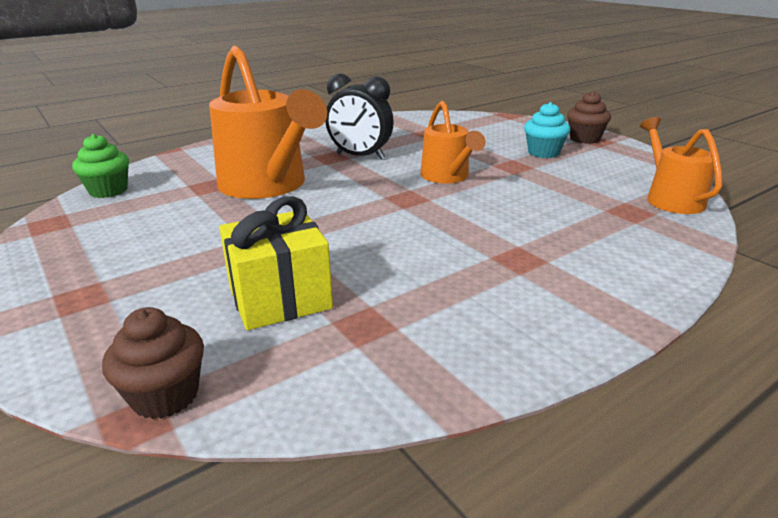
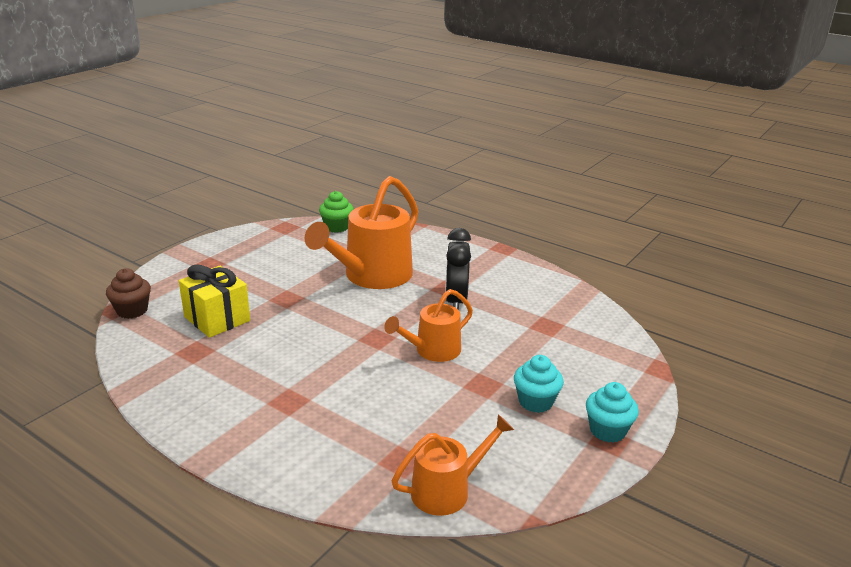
camera: 70 degrees right, 0 degrees up
brown cupcake [567,91,611,144] -> turquoise cupcake [586,382,639,443]

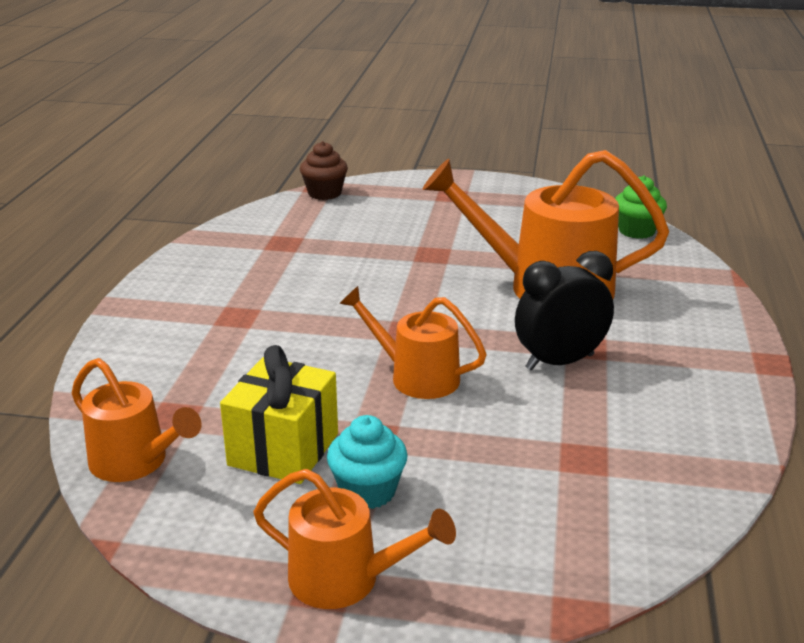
camera: 65 degrees right, 0 degrees up
yellow gift [179,265,250,338] -> yellow gift moved to [220,345,338,484]
turquoise cupcake [586,382,639,443] -> orange watering can [253,469,456,609]

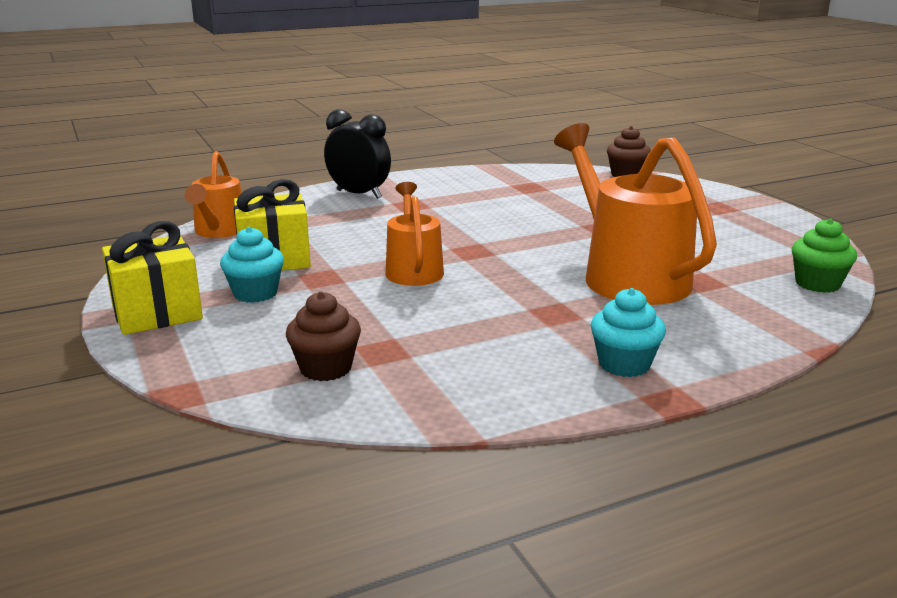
camera: 55 degrees right, 5 degrees down
orange watering can [253,469,456,609] -> yellow gift [102,221,203,335]
black clock [515,251,614,371] -> black clock moved to [324,109,391,199]
none -> brown cupcake [286,291,361,381]
none -> turquoise cupcake [590,288,666,377]

